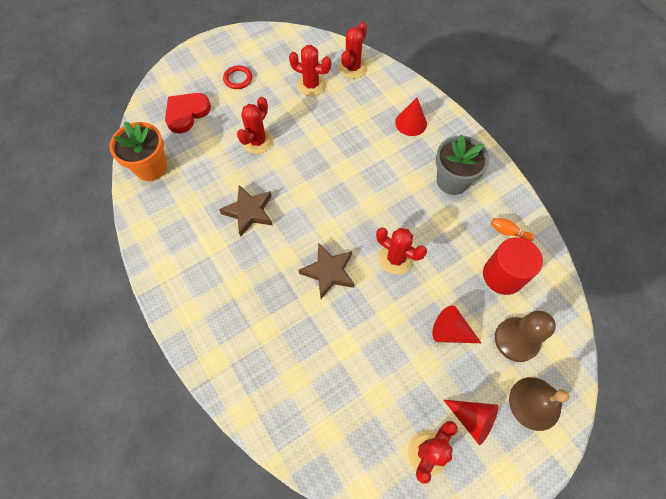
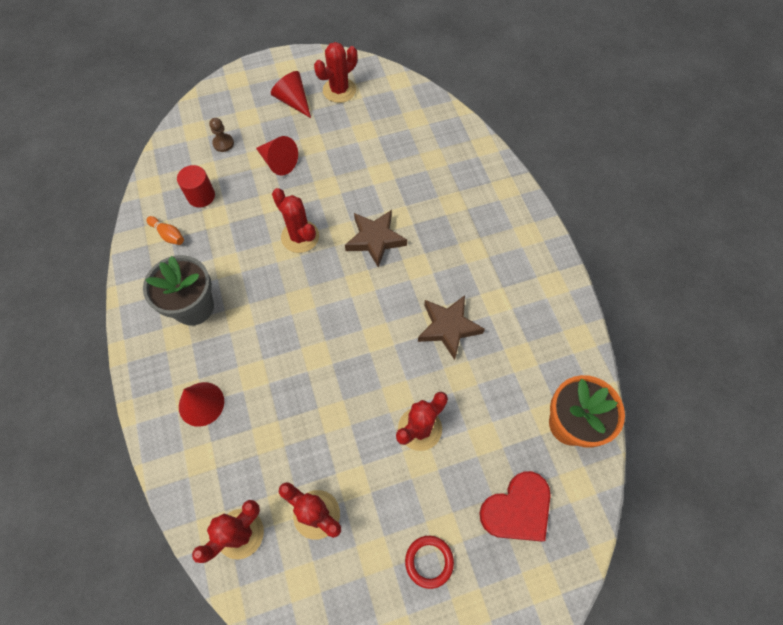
camera: 165 degrees left, 0 degrees up
red cylinder [483,237,543,295] -> red cylinder [177,165,215,208], size x0.64
brown pawn [495,311,556,362] -> brown pawn [209,118,234,152], size x0.50
brown bell [509,377,569,431] -> none

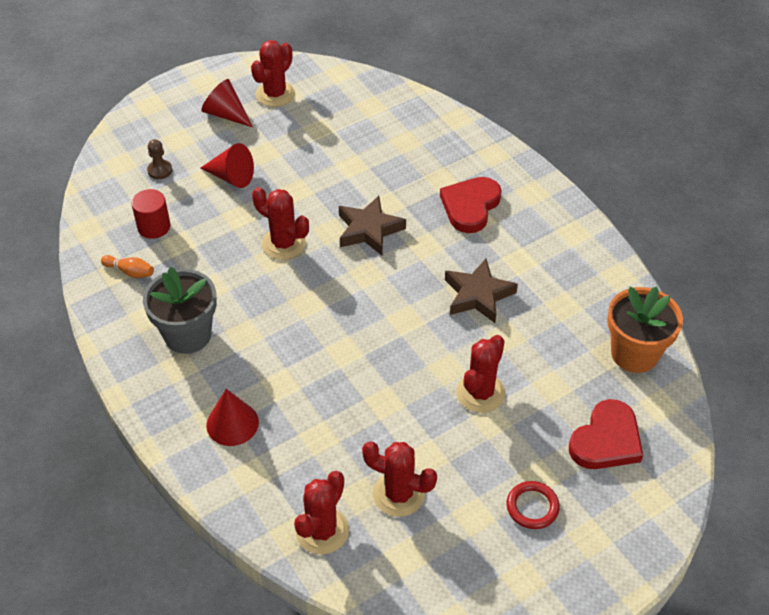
camera: 15 degrees left, 15 degrees down
none -> red heart [440,177,502,233]

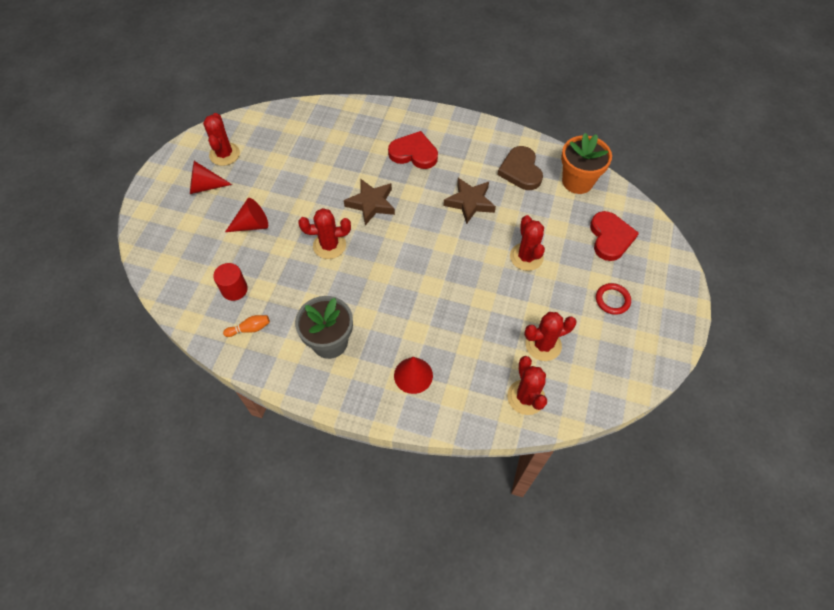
camera: 40 degrees left, 10 degrees up
brown pawn [147,139,172,179] -> none
red heart [440,177,502,233] -> red heart turned 120 degrees clockwise [388,131,438,169]
none -> brown heart [497,146,543,190]

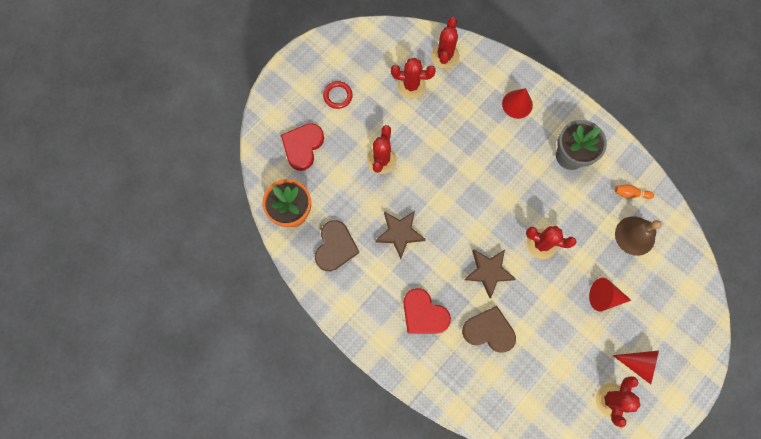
camera: 155 degrees left, 15 degrees up
red cylinder [213,263,248,301] -> brown bell [615,216,662,256]
none -> brown heart [462,306,516,353]

